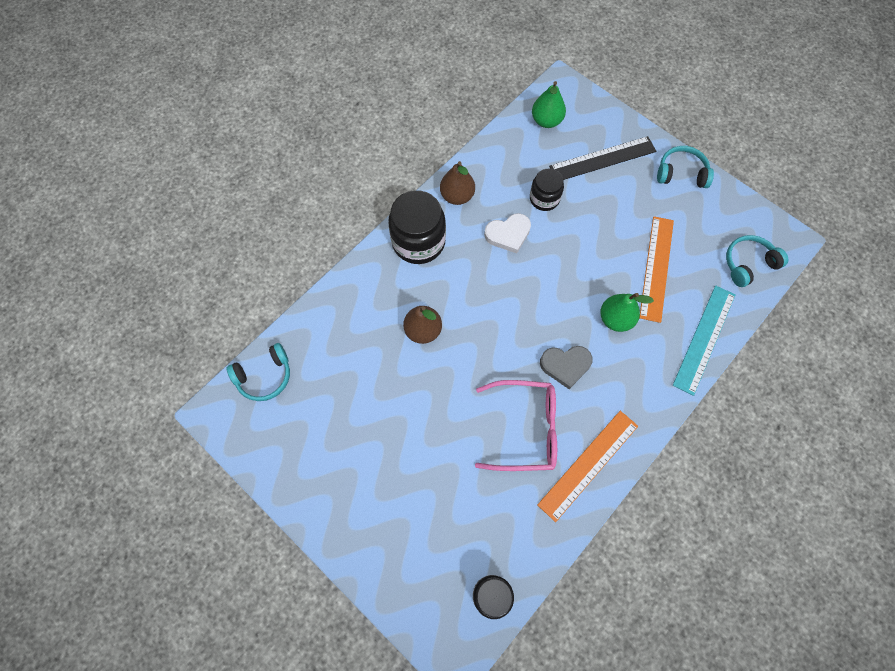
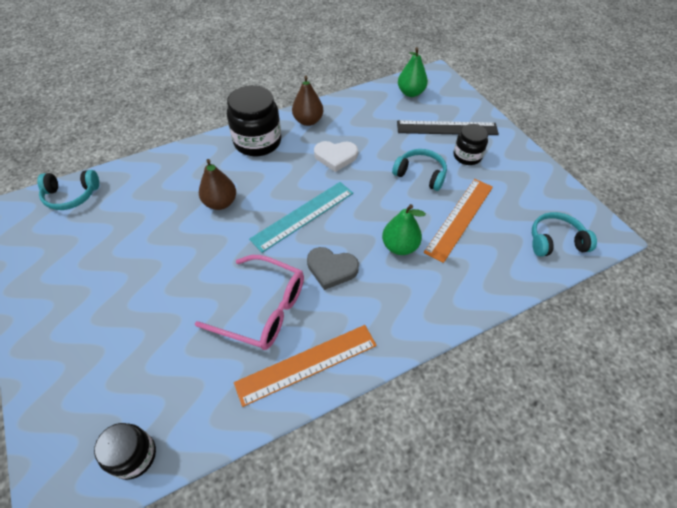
camera: 20 degrees right, 15 degrees down
black jar [530,168,564,211] -> black jar moved to [454,124,488,165]
turquoise headphones [657,146,714,188] -> turquoise headphones moved to [392,149,447,191]
turquoise ruler [673,286,736,396] -> turquoise ruler moved to [249,182,353,253]

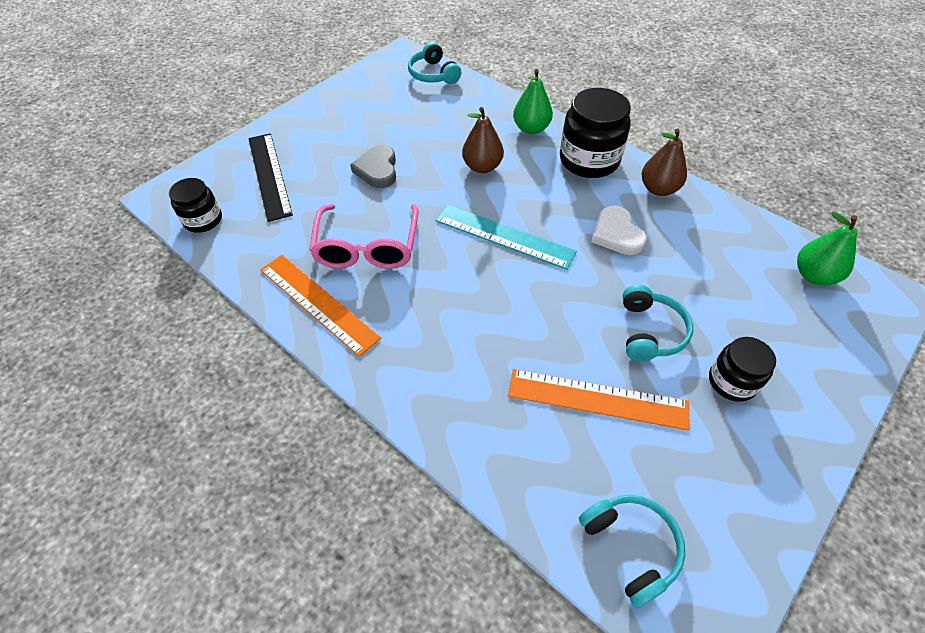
camera: 70 degrees right, 0 degrees up
grey heart [307,247,359,290] -> grey heart moved to [350,145,396,188]
green pear [382,204,426,255] -> green pear moved to [513,69,553,134]
black ruler [397,121,499,135] -> black ruler moved to [248,133,293,222]

